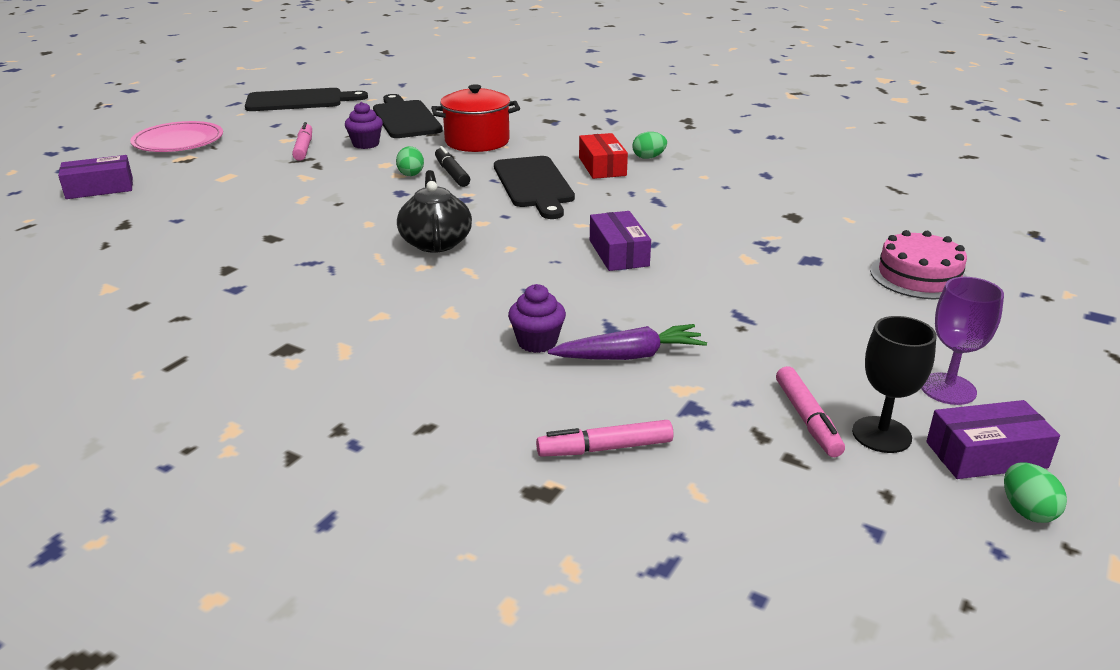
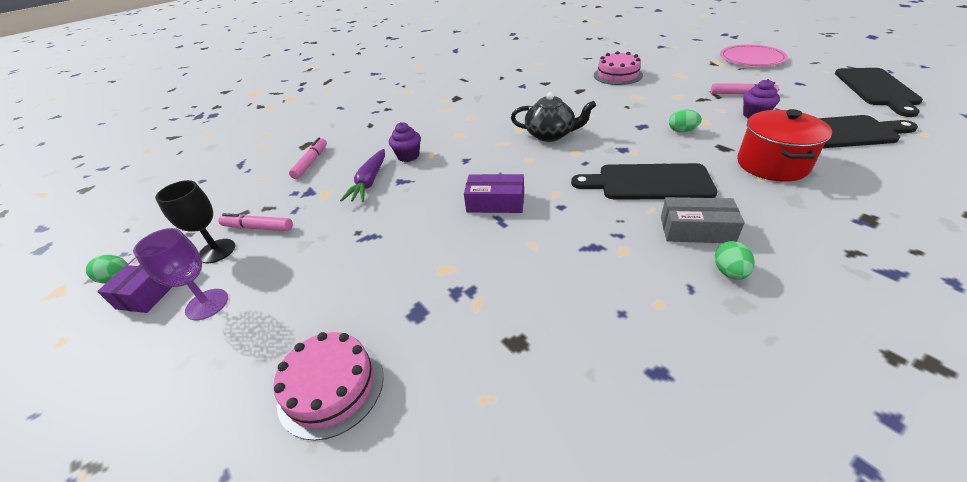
camera: 115 degrees right, 10 degrees up
purple box [58,155,133,199] -> none
black marker [435,146,470,187] -> none
red box [579,133,628,179] -> grey box [661,197,745,243]
none -> pink cake [594,51,643,85]

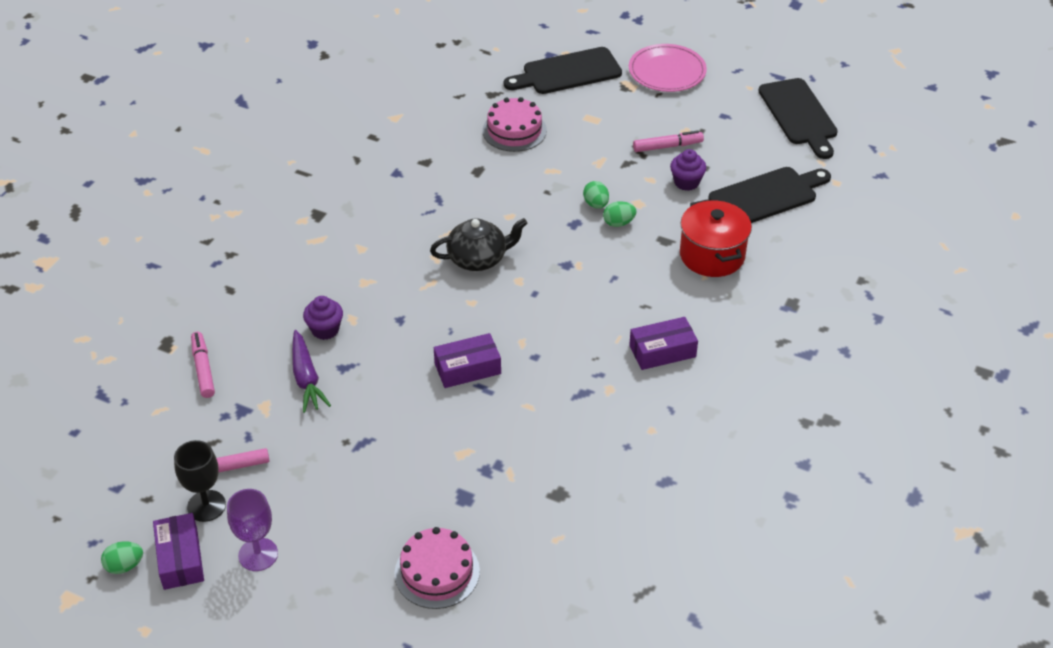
camera: 30 degrees left, 5 degrees up
black cutting board [571,163,718,199] -> black cutting board moved to [504,47,622,94]
grey box [661,197,745,243] -> purple box [629,317,698,370]
green egg [714,241,754,280] -> green egg moved to [583,181,609,209]

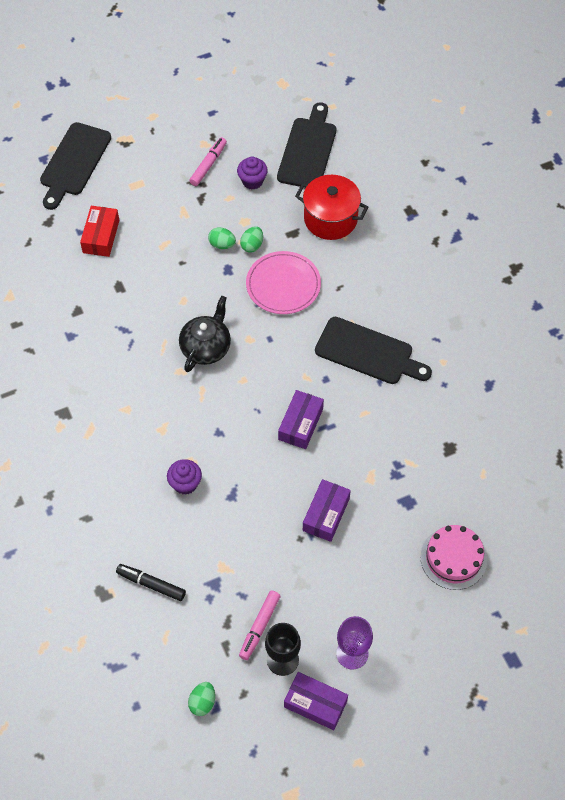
camera: 50 degrees left, 15 degrees up
green egg [101,541,143,574] -> green egg moved to [188,682,215,716]
pink marker [191,332,215,398] -> black marker [116,564,186,601]
purple carrot [292,330,331,413] -> none
pink cake [482,97,547,152] -> red box [80,206,120,257]
pink plate [629,44,707,92] -> pink plate moved to [246,251,321,314]
purple box [629,317,698,370] -> purple box moved to [303,479,351,542]
black cutting board [758,78,838,159] -> black cutting board moved to [315,317,432,384]

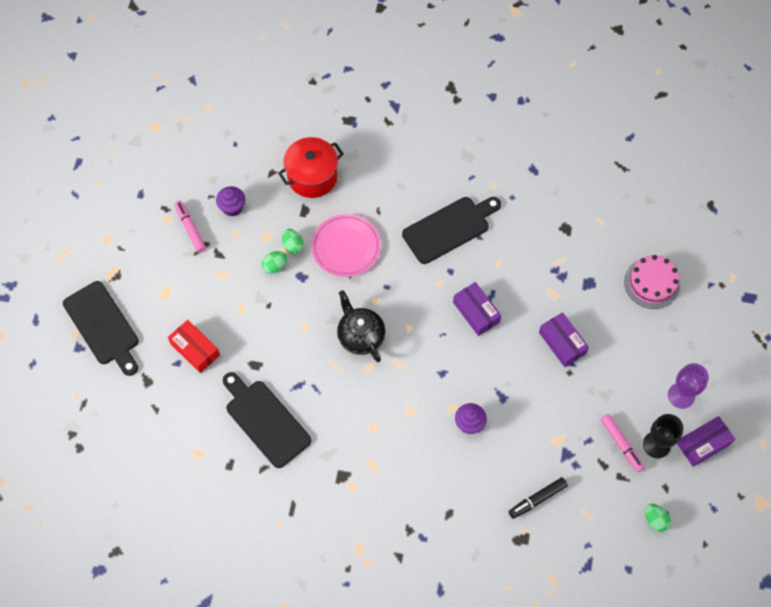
camera: 55 degrees left, 5 degrees up
black cutting board [277,102,336,188] -> black cutting board moved to [223,372,311,468]

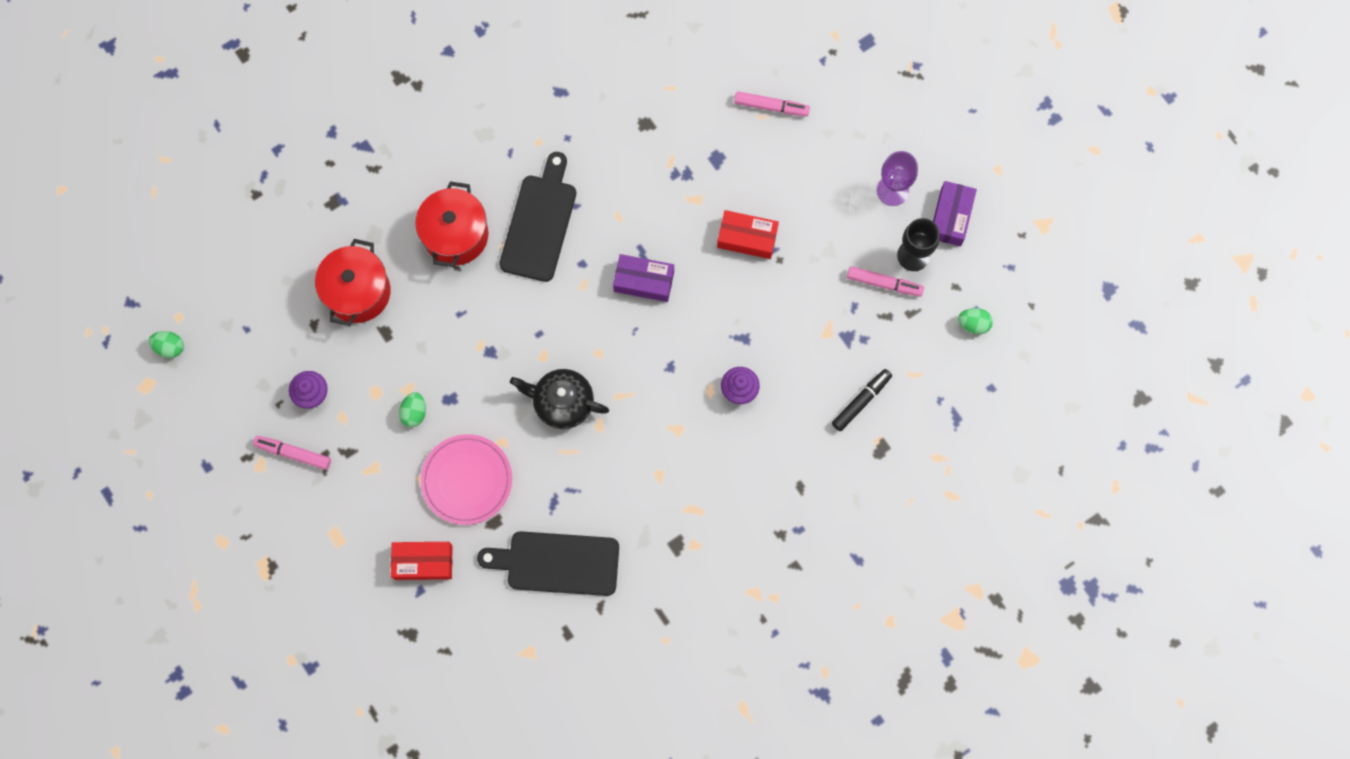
camera: 45 degrees left, 10 degrees up
black cutting board [63,281,139,376] -> none
green egg [282,229,304,254] -> green egg moved to [149,331,184,358]
pink plate [311,214,381,277] -> pink plate moved to [420,434,512,525]
black marker [509,477,568,519] -> black marker turned 150 degrees counterclockwise [832,369,892,431]
purple box [539,312,589,367] -> red box [717,210,779,259]
pink cake [624,255,680,309] -> pink marker [734,91,810,116]
none -> red pot [415,181,488,267]

